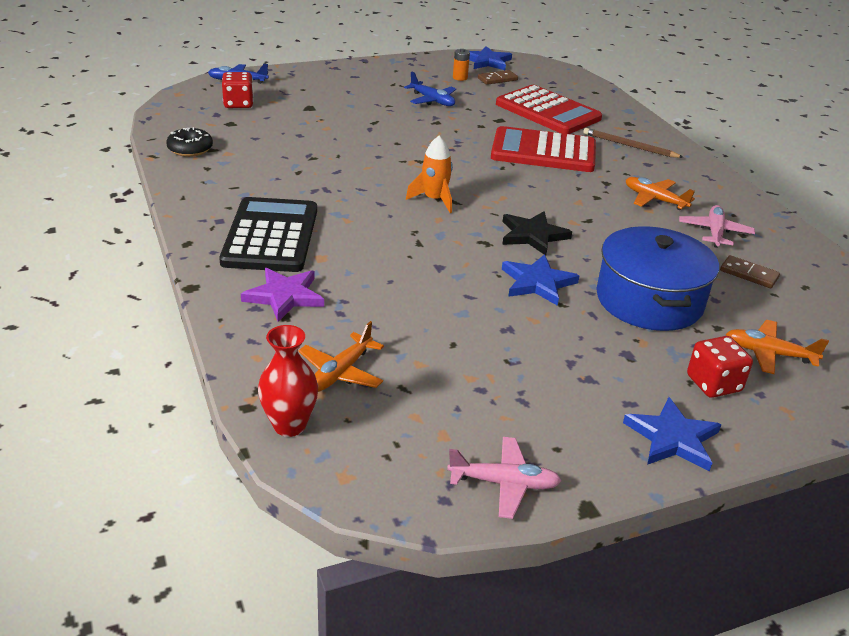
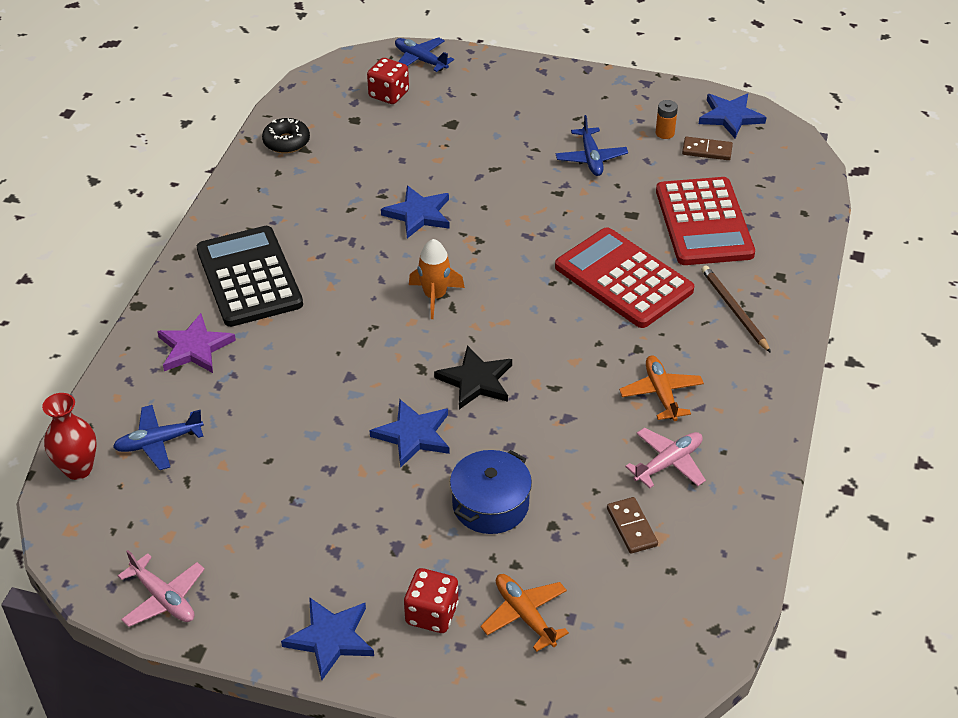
camera: 40 degrees right, 10 degrees up
black calculator [219,197,317,272] -> black calculator turned 60 degrees counterclockwise [197,226,303,327]
orange plane [298,321,384,392] -> blue plane [113,405,204,470]
blue pot [596,226,719,331] -> blue pot [450,450,532,534], size x0.66
none -> blue star [381,186,450,238]

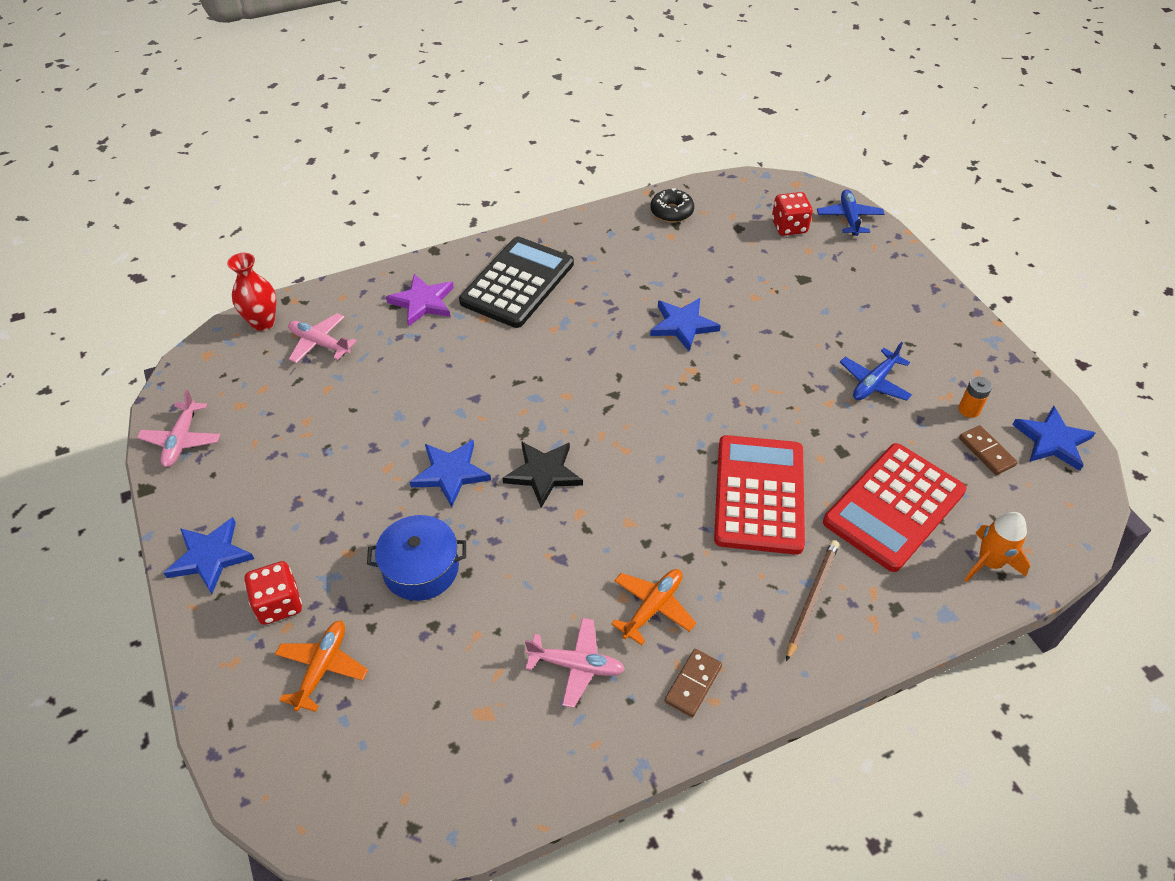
camera: 50 degrees right, 5 degrees up
blue plane [113,405,204,470] -> pink plane [288,313,357,363]
orange rocket [409,239,465,319] -> orange rocket moved to [964,512,1030,582]
brown domino [607,497,658,554] -> brown domino moved to [665,649,722,717]

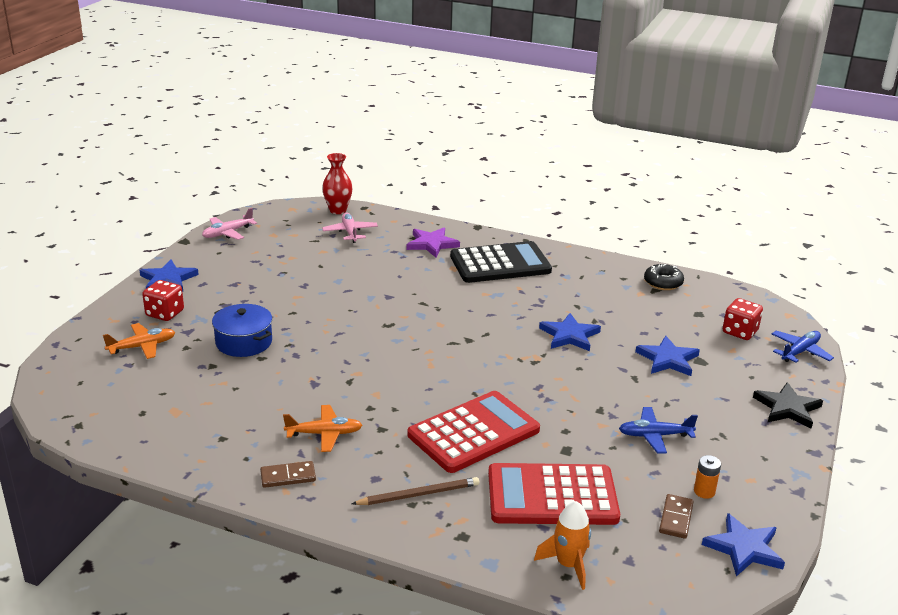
camera: 45 degrees right, 20 degrees down
blue star [410,440,491,507] -> blue star moved to [635,336,700,376]
black star [503,441,583,508] -> black star moved to [753,382,823,429]
pink plane [525,618,625,708] -> none

